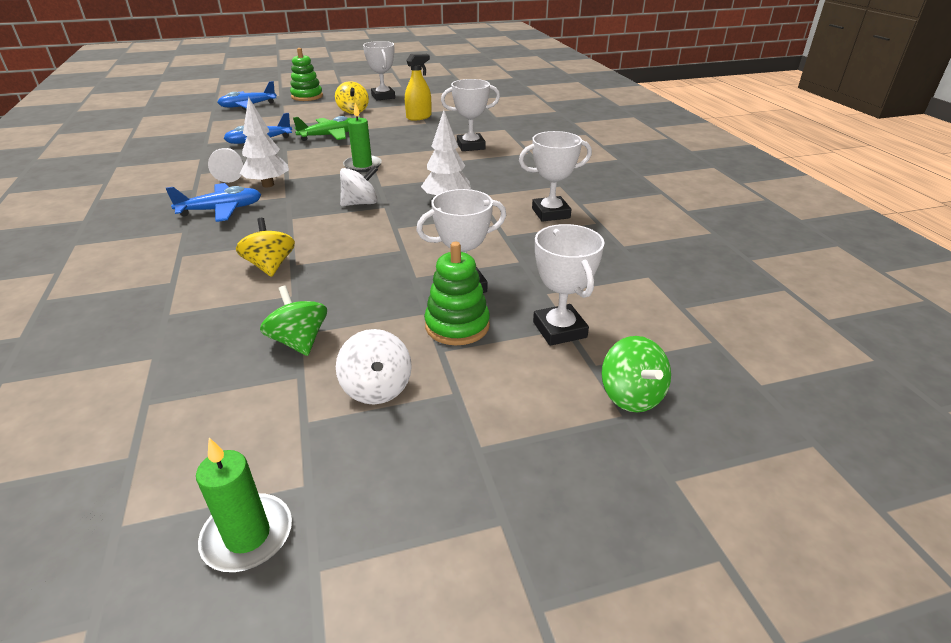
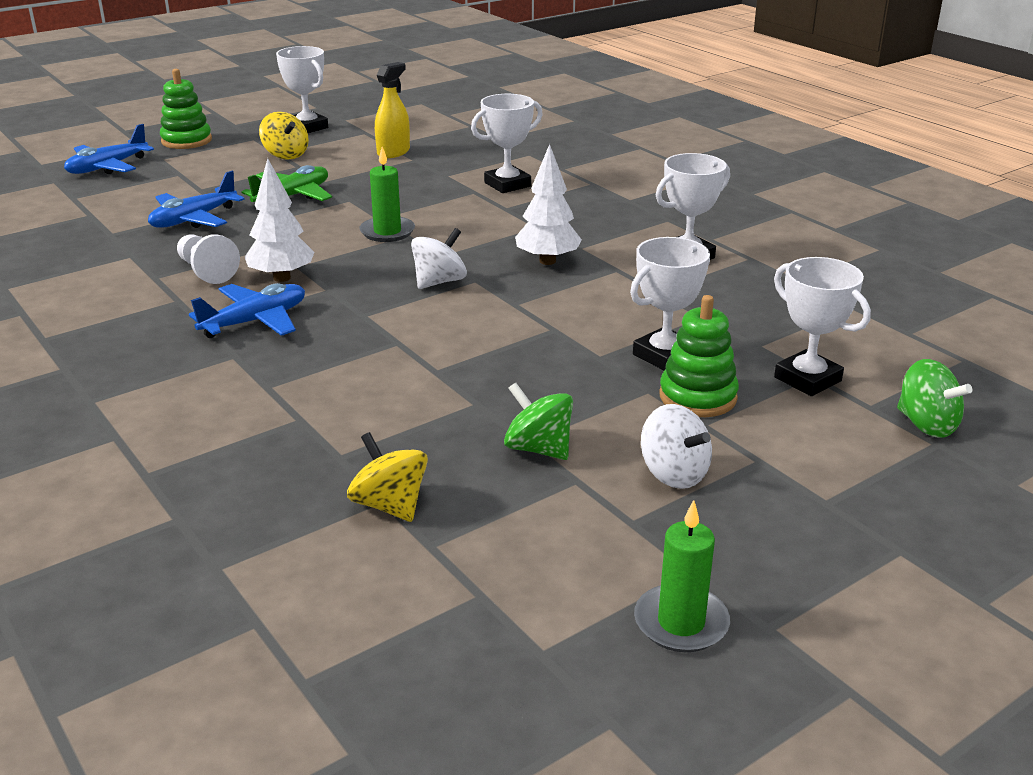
camera: 20 degrees left, 5 degrees down
yellow spinning top [236,218,295,277] -> yellow spinning top moved to [347,432,428,522]

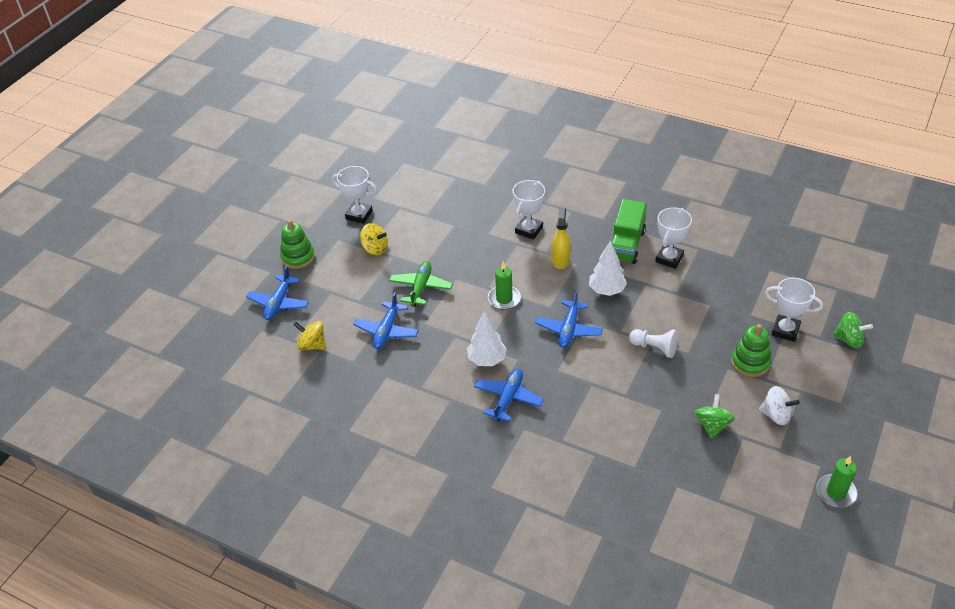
camera: 25 degrees left, 15 degrees up
white pawn [177,234,240,284] -> white pawn moved to [629,329,678,358]
yellow spinning top [347,432,428,522] -> yellow spinning top moved to [293,321,326,350]
yellow spray bottle [375,62,410,158] -> yellow spray bottle moved to [552,208,571,269]
white spinning top [411,228,467,289] -> blue plane [535,291,603,348]
green spinning top [504,383,573,460] -> green spinning top turned 90 degrees clockwise [694,394,735,439]
white trophy [630,237,710,370] -> none
none -> green truck [612,199,647,264]

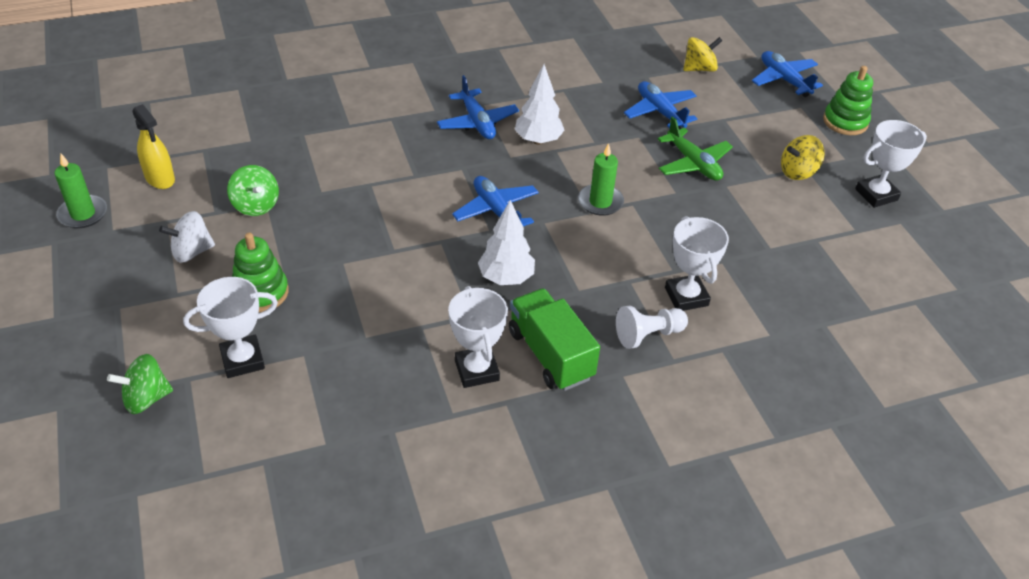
camera: 130 degrees right, 0 degrees up
yellow spray bottle [552,208,571,269] -> yellow spray bottle moved to [132,104,175,189]
white pawn [629,329,678,358] -> white pawn moved to [616,306,688,349]

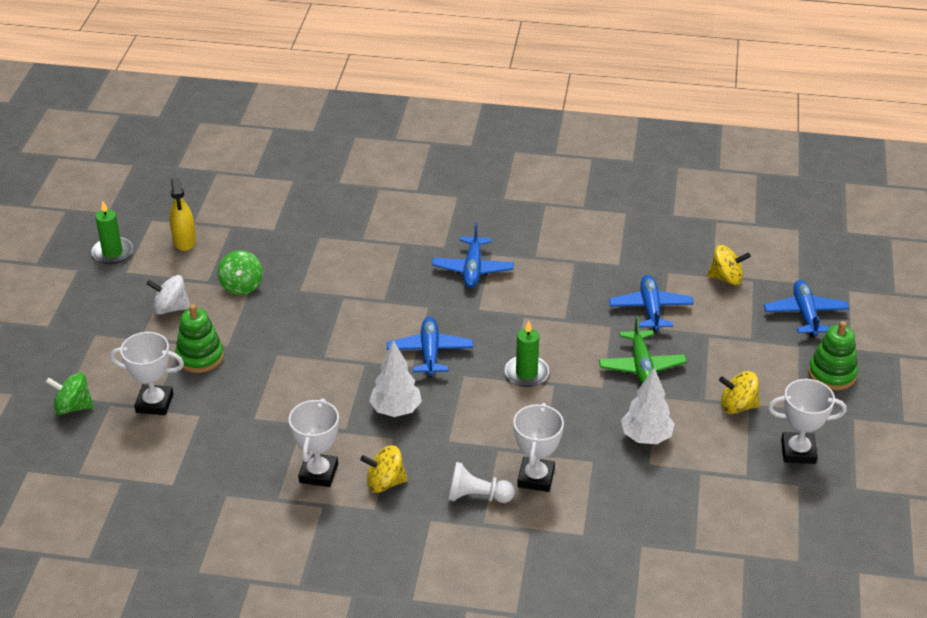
camera: 30 degrees right, 5 degrees down
green truck [509,288,600,391] -> yellow spinning top [360,445,408,493]
white tree [515,64,565,144] -> white tree moved to [621,368,675,444]

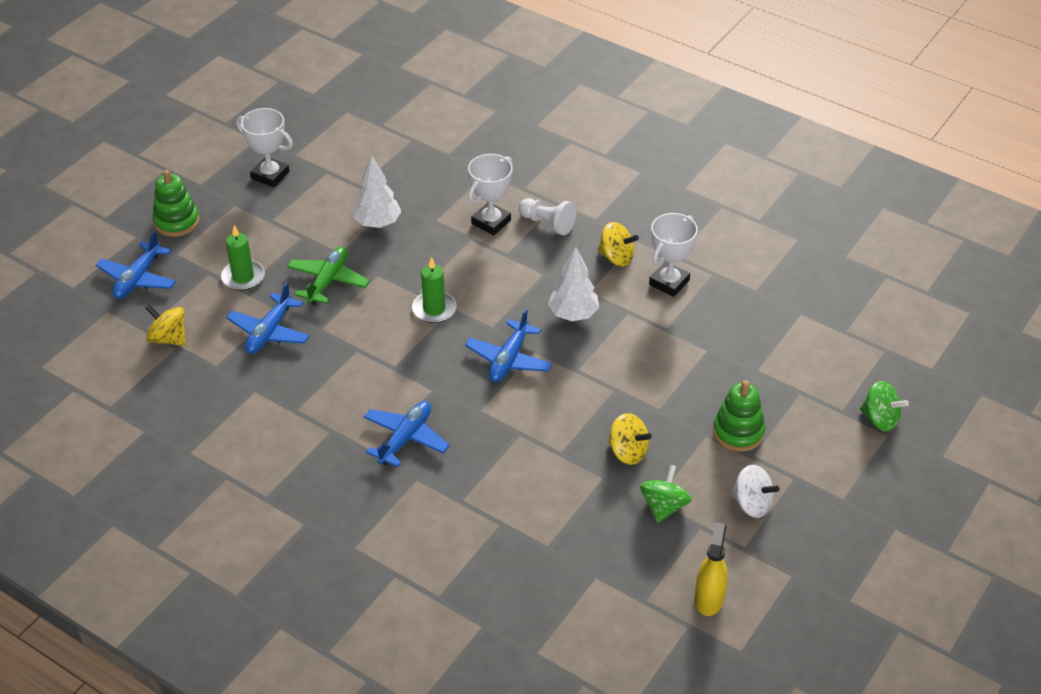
camera: 155 degrees left, 5 degrees up
green candle [91,201,133,264] -> green candle moved to [221,225,265,291]
white trophy [110,332,184,415] -> none
yellow spinning top [719,371,760,414] -> yellow spinning top moved to [608,413,652,465]

